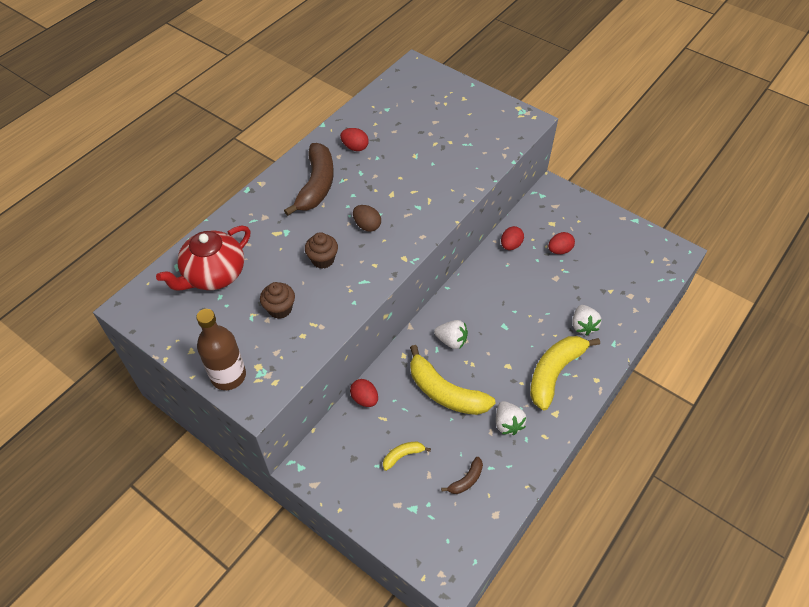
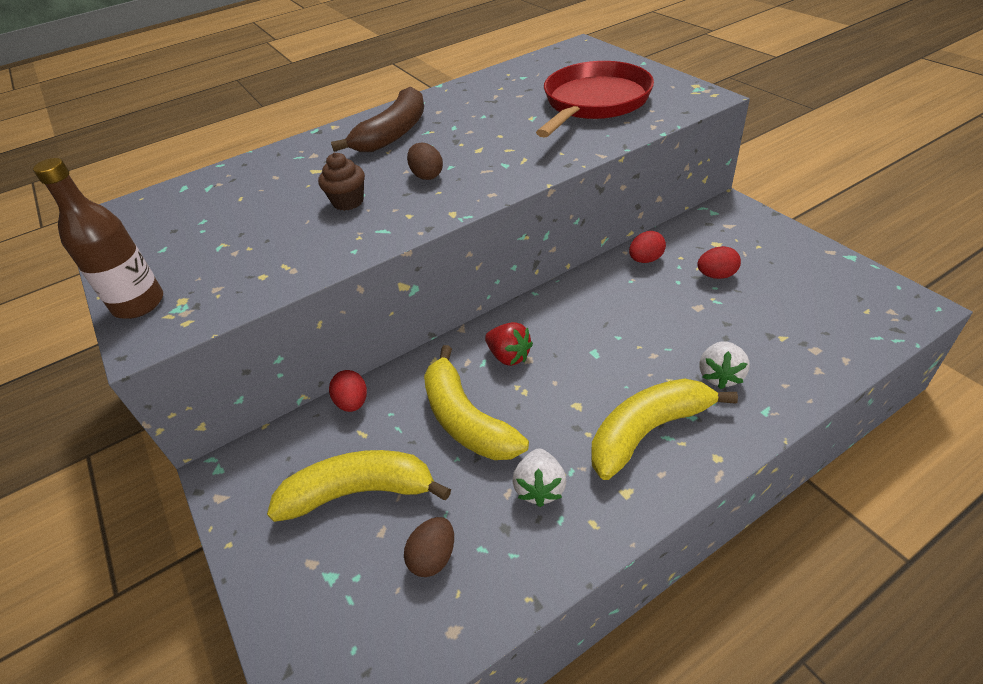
camera: 25 degrees right, 10 degrees down
red teapot [156,225,250,290] -> none
brown cupcake [260,282,295,319] -> none
red egg [340,128,369,151] -> none
yellow banana [383,442,431,471] -> yellow banana [267,450,451,522], size x2.13
white strawberry [434,320,468,349] -> red strawberry [485,322,533,366]
brown banana [441,457,483,494] -> brown egg [404,517,454,577]
none -> red pan [536,61,654,138]

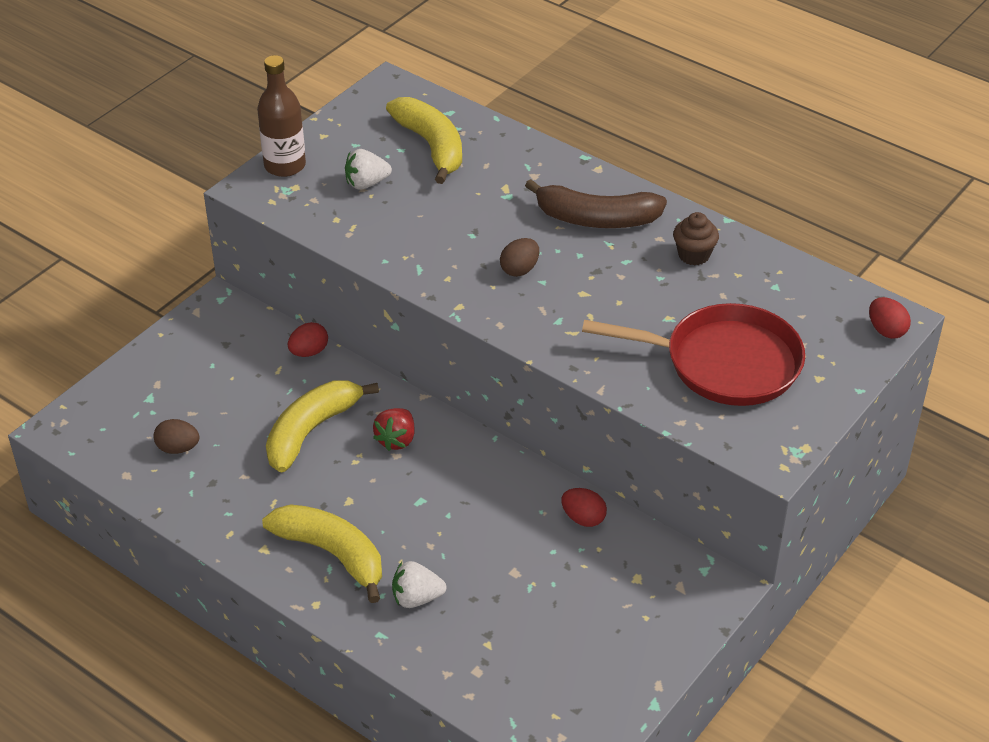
camera: 65 degrees right, 0 degrees up
yellow banana [267,450,451,522] -> yellow banana moved to [386,97,462,184]
brown cupcake [318,153,365,211] -> brown cupcake moved to [673,212,719,266]
white strawberry [513,448,566,507] -> white strawberry moved to [345,149,392,190]
red egg [697,246,741,279] -> red egg moved to [869,297,911,339]

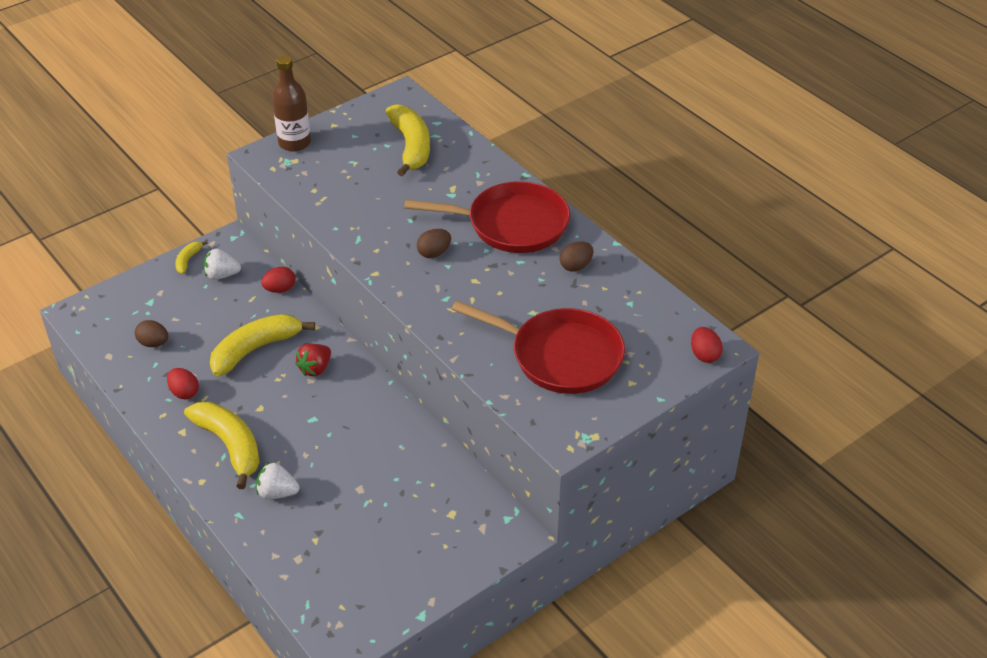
camera: 15 degrees right, 0 degrees up
white strawberry [345,149,392,190] -> white strawberry moved to [203,248,241,280]
brown banana [525,179,667,228] -> red pan [404,181,570,253]
red egg [561,488,607,527] -> red egg moved to [167,368,199,399]
brown cupcake [673,212,719,266] -> brown egg [560,241,593,272]
none -> yellow banana [175,240,208,274]

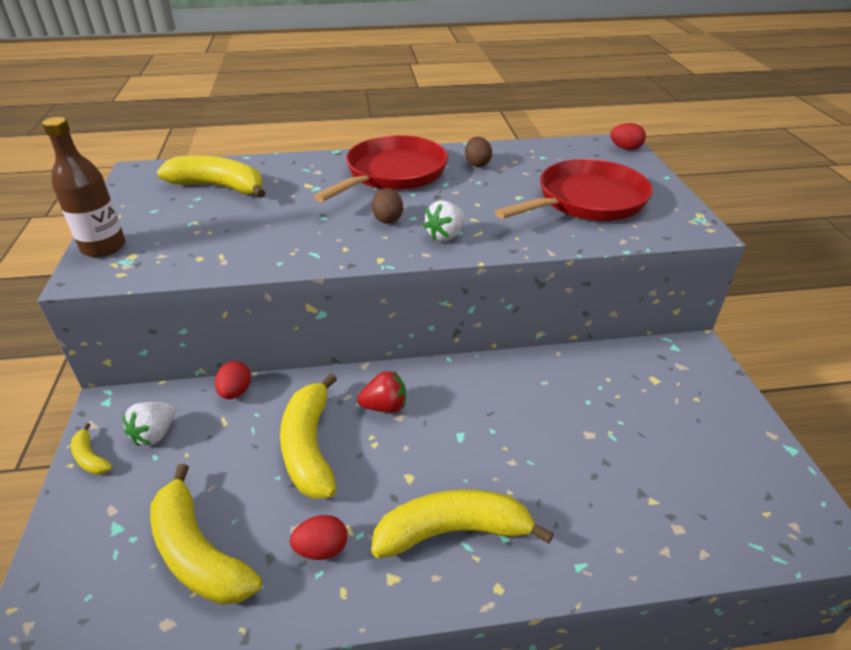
camera: 60 degrees left, 5 degrees down
brown egg [135,320,168,347] -> yellow banana [150,464,262,605]
white strawberry [256,462,300,499] -> white strawberry moved to [423,200,465,242]
red strawberry [295,344,331,376] -> red strawberry turned 75 degrees counterclockwise [357,370,406,413]

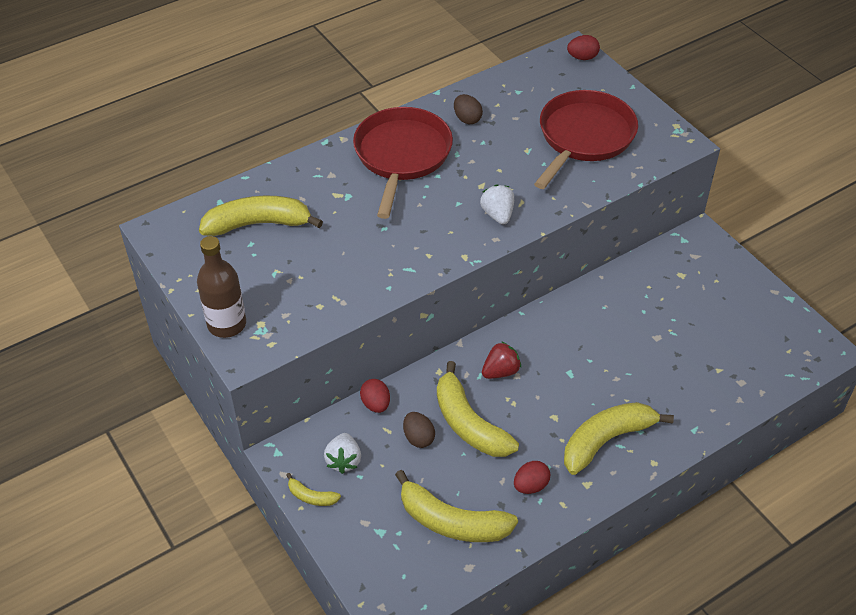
camera: 25 degrees left, 10 degrees up
brown egg [372,188,403,224] -> brown egg moved to [403,412,435,448]
white strawberry [423,200,465,242] -> white strawberry turned 150 degrees clockwise [480,184,514,225]

